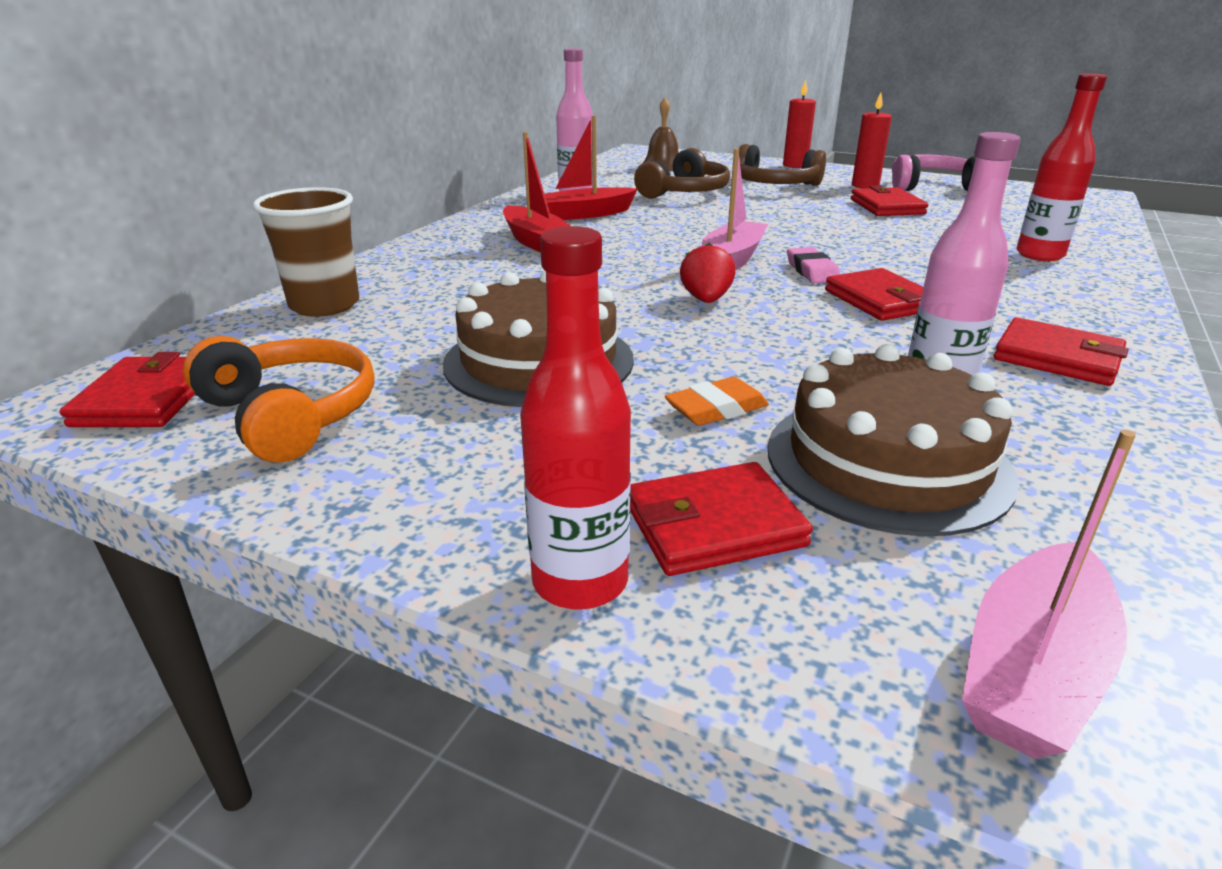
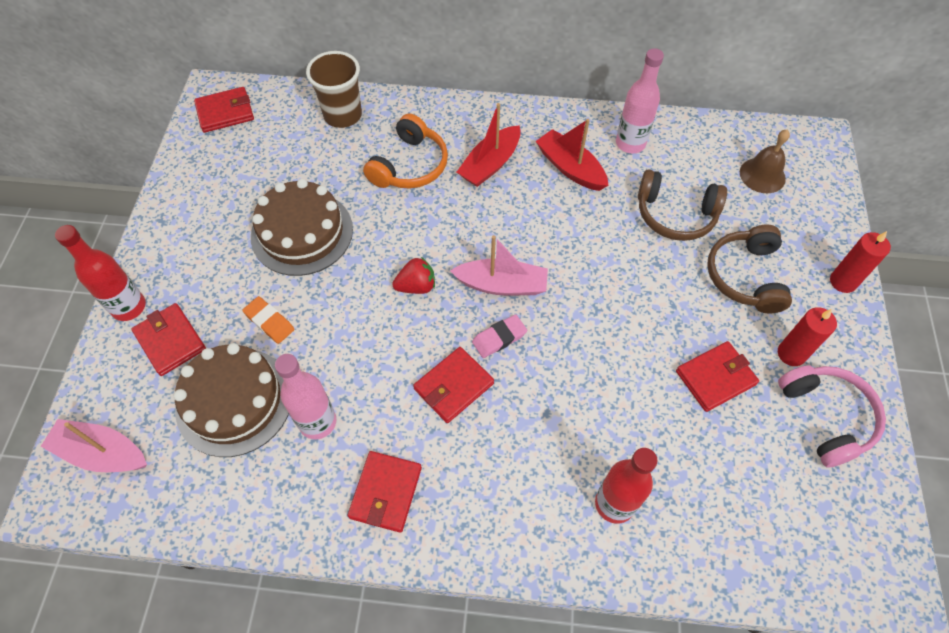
camera: 70 degrees right, 30 degrees up
orange headphones [183,336,374,462] -> orange headphones moved to [363,114,448,189]

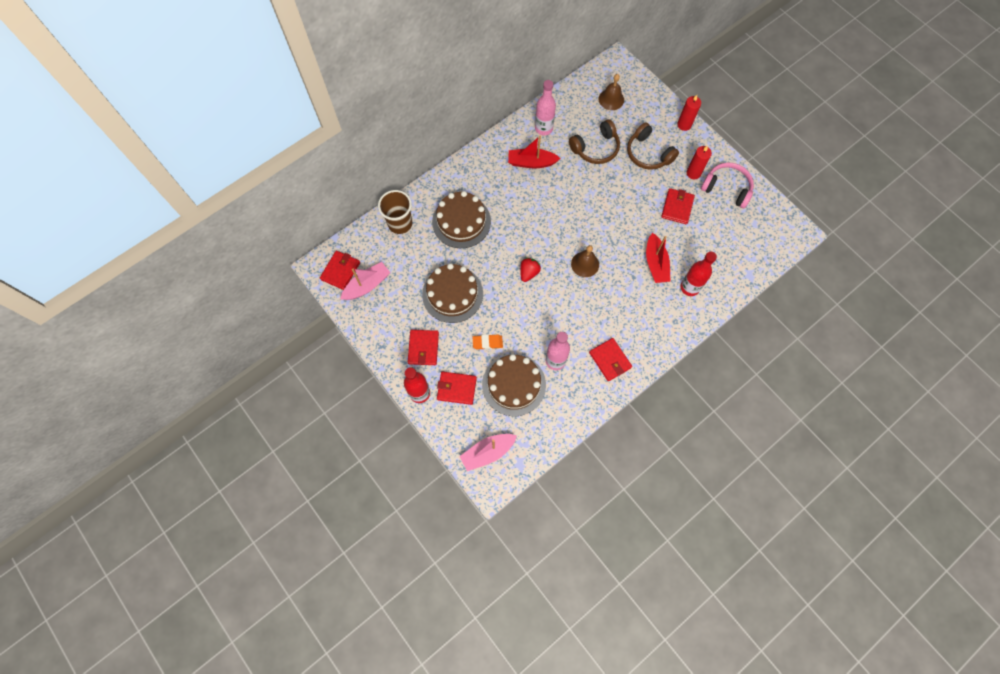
camera: 45 degrees left, 10 degrees up
orange headphones [363,114,448,189] -> brown cake [432,191,491,248]
red wallet [413,347,494,423] -> red wallet moved to [408,330,439,365]
pink boat [450,235,548,295] -> pink boat moved to [340,262,391,300]
red boat [457,103,521,187] -> red boat moved to [646,233,670,283]
pink eraser [472,314,527,358] -> brown bell [571,245,599,277]

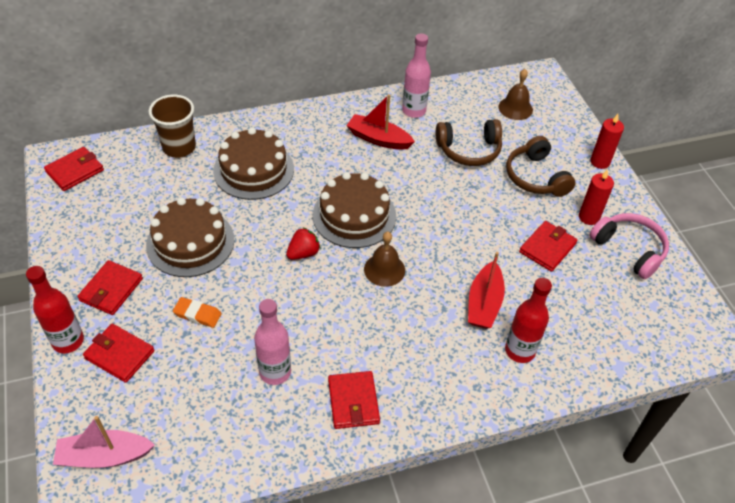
camera: 20 degrees right, 20 degrees down
pink boat [340,262,391,300] -> none
brown cake [482,354,546,416] -> brown cake moved to [313,172,396,248]

